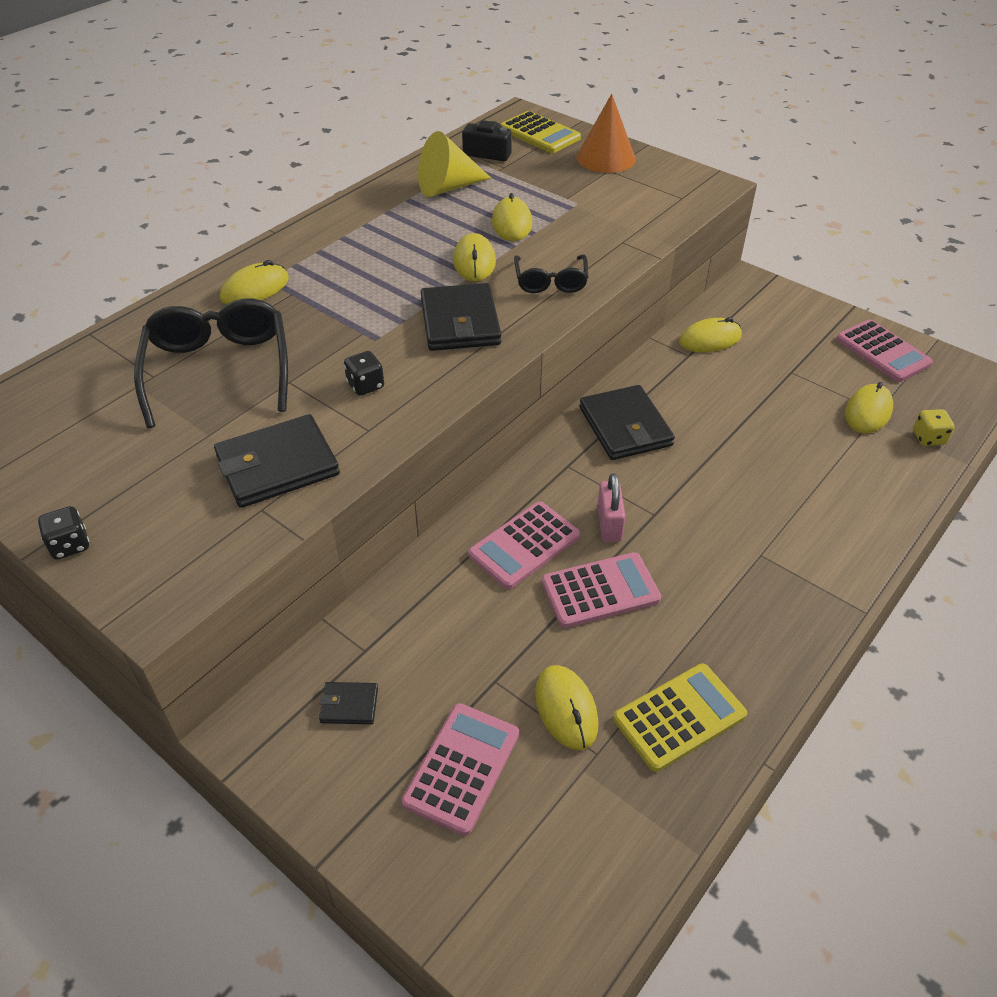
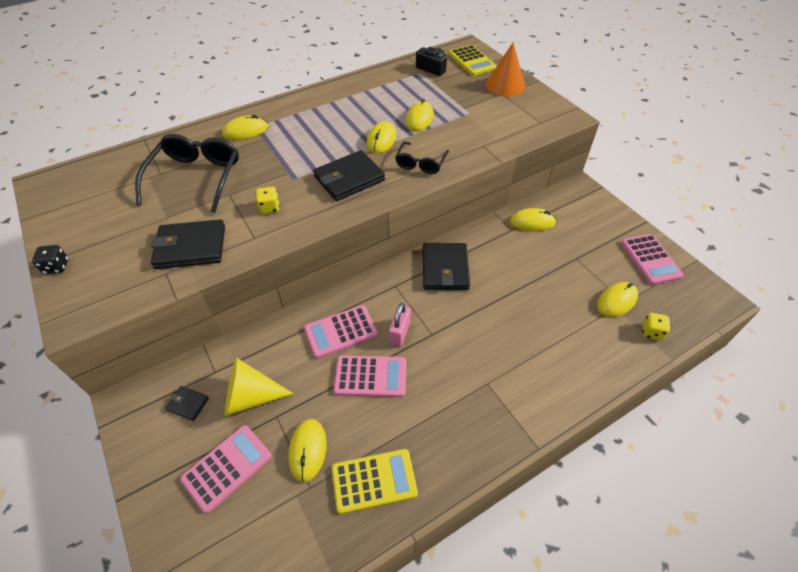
camera: 20 degrees right, 5 degrees up
black dice [344,351,384,396] -> yellow dice [256,187,280,214]
yellow cone [418,131,491,197] -> yellow cone moved to [225,358,294,416]
black wallet [421,283,501,351] -> black wallet turned 45 degrees clockwise [313,150,385,201]

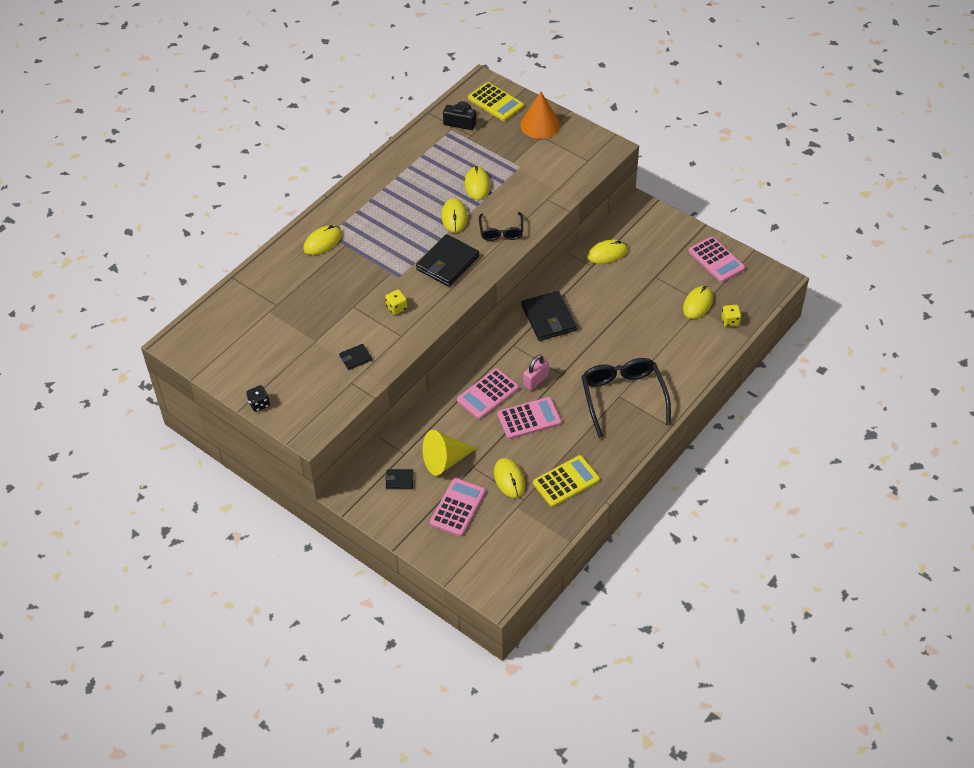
camera: 20 degrees left, 0 degrees up
black glasses [135,134,239,213] -> black glasses moved to [581,358,671,438]
black wallet [151,219,225,269] -> black wallet [339,344,372,370], size x0.49
pink padlock [389,303,411,347] -> pink padlock turned 45 degrees clockwise [523,355,549,391]

